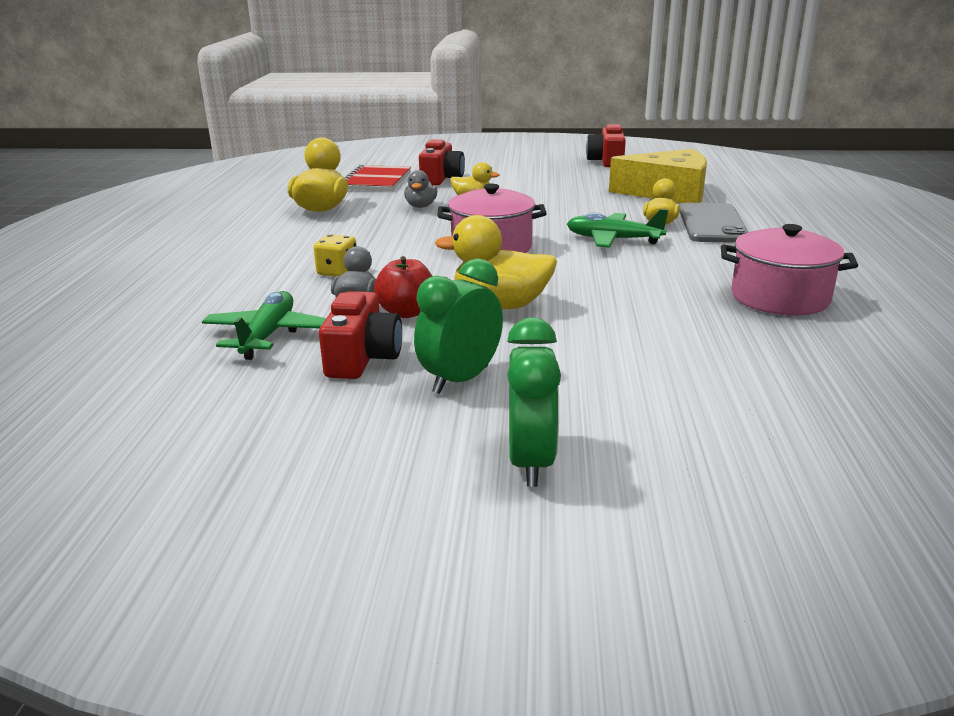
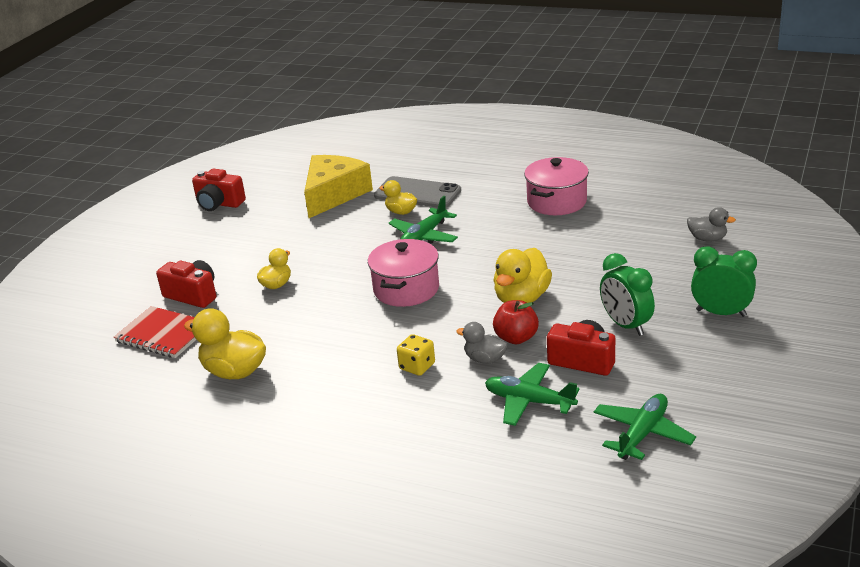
camera: 70 degrees left, 5 degrees up
grey duck [404,170,437,208] -> grey duck moved to [687,207,736,242]
none -> green plane [594,394,696,460]

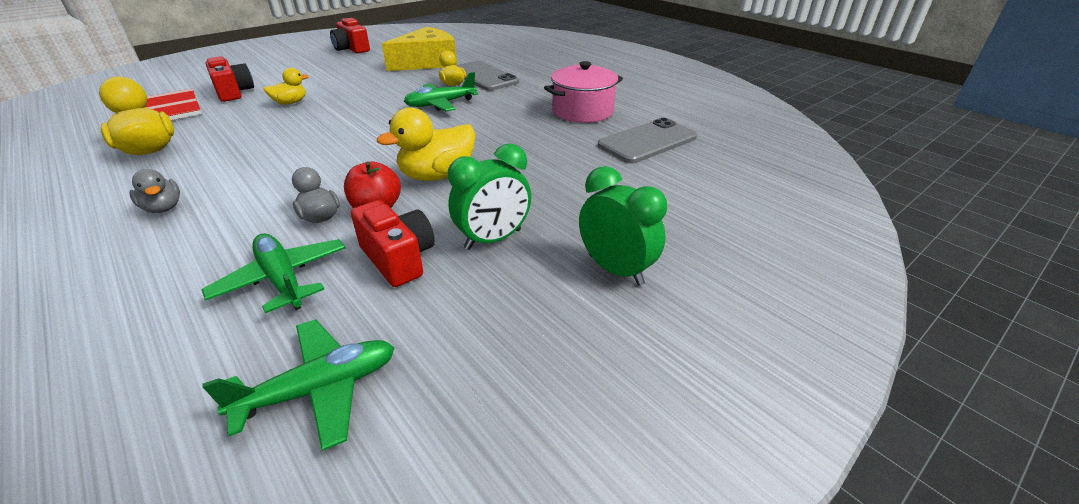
camera: 25 degrees right, 5 degrees up
pink pot [368,239,439,307] -> none
yellow dice [397,334,435,376] -> none
green clock [600,253,655,336] -> green clock turned 120 degrees counterclockwise [448,143,532,250]
grey duck [687,207,736,242] -> grey duck moved to [129,169,180,213]
none -> grey phone [598,118,697,163]

